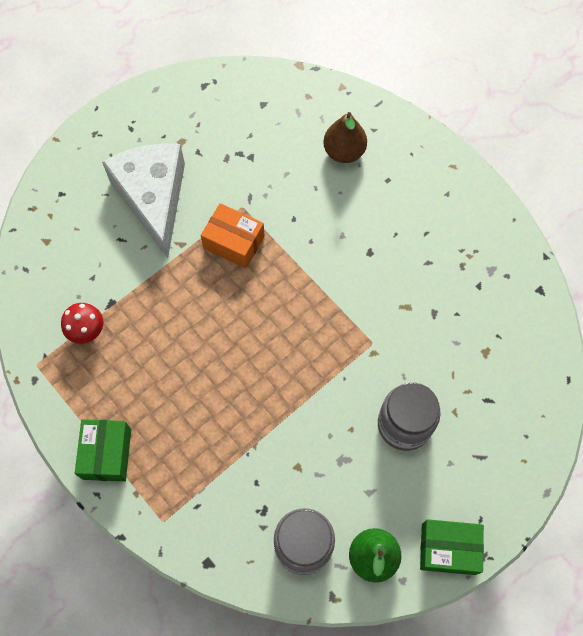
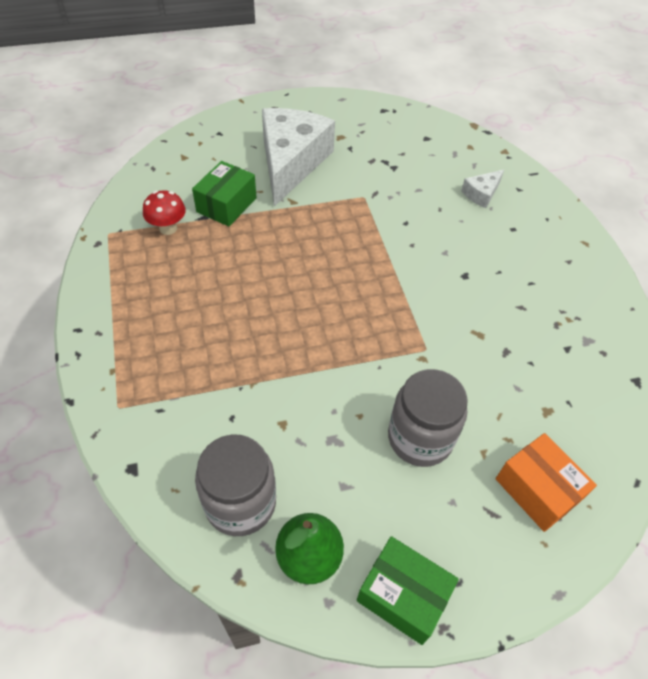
camera: 25 degrees right, 15 degrees down
green box [75,419,131,481] -> green box moved to [192,161,256,227]
orange box [201,203,265,268] -> orange box moved to [495,433,597,532]
brown pear [323,112,367,163] -> white cheese [461,170,504,208]

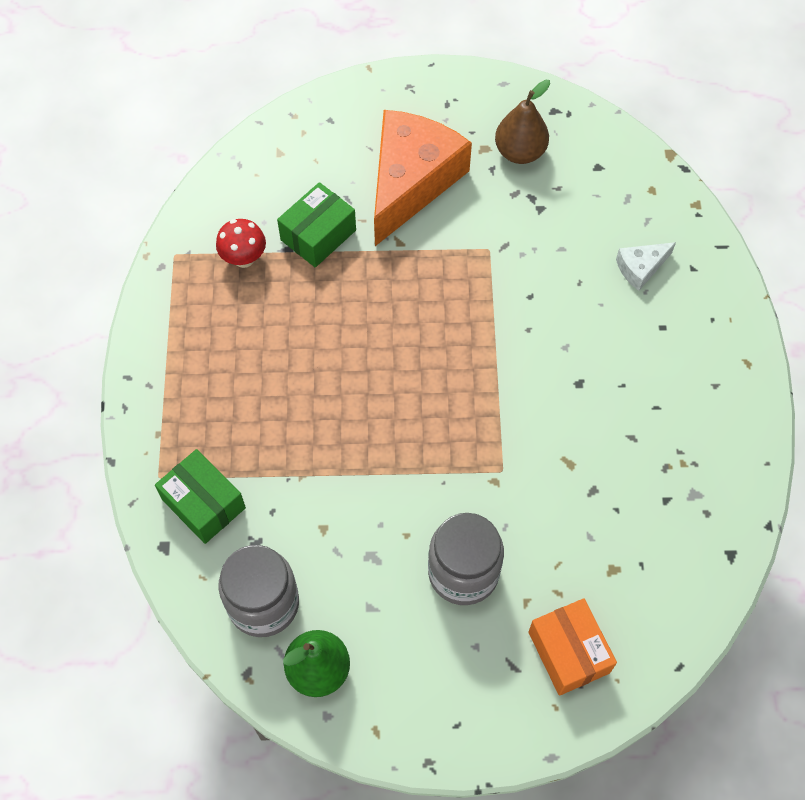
camera: 15 degrees right, 10 degrees up
white cheese [262,108,335,207] -> orange cheese [374,110,472,246]
green box [357,536,459,645] -> green box moved to [155,449,246,544]
none -> brown pear [495,80,550,164]

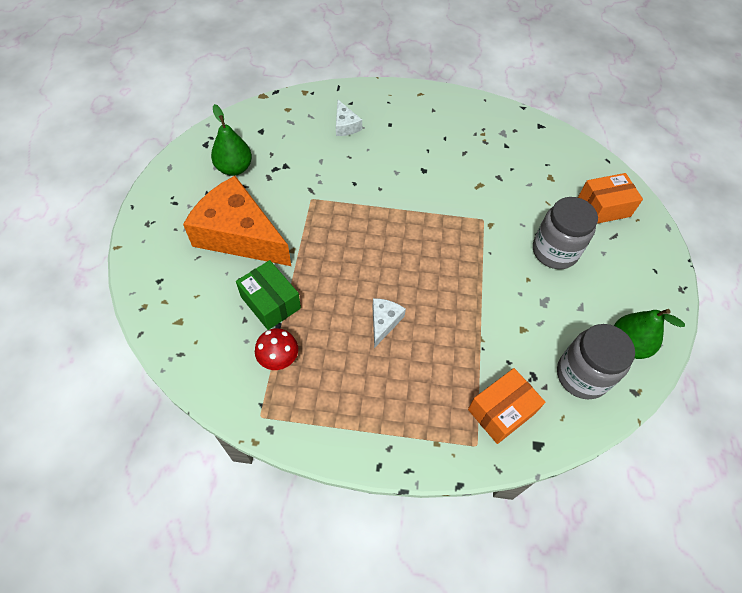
camera: 85 degrees left, 5 degrees down
green box [155,449,246,544] -> orange box [468,368,545,444]
brown pear [495,80,550,164] -> green pear [211,104,252,176]
none -> white cheese [372,298,406,348]

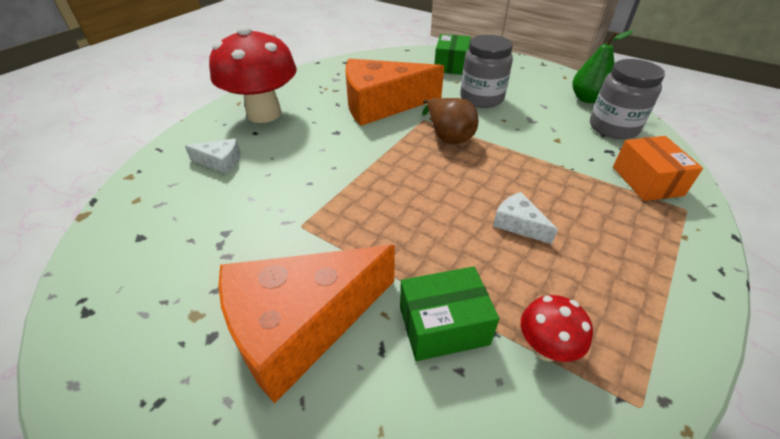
camera: 60 degrees left, 15 degrees down
green pear [211,104,252,176] -> none
orange box [578,173,643,224] -> green box [435,34,471,75]
none -> red mushroom [209,26,297,123]
none -> orange cheese [346,59,444,126]
none -> brown pear [422,98,478,144]

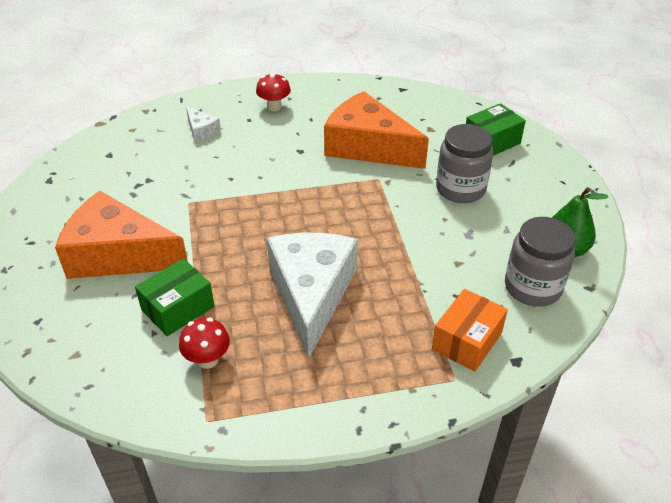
camera: 45 degrees right, 0 degrees up
red mushroom [209,26,297,123] -> red mushroom [256,73,291,111], size x0.46
green box [400,266,499,361] -> green box turned 75 degrees counterclockwise [135,259,214,336]
brown pear [422,98,478,144] -> none
white cheese [493,192,558,244] -> white cheese [267,233,358,359], size x2.34

